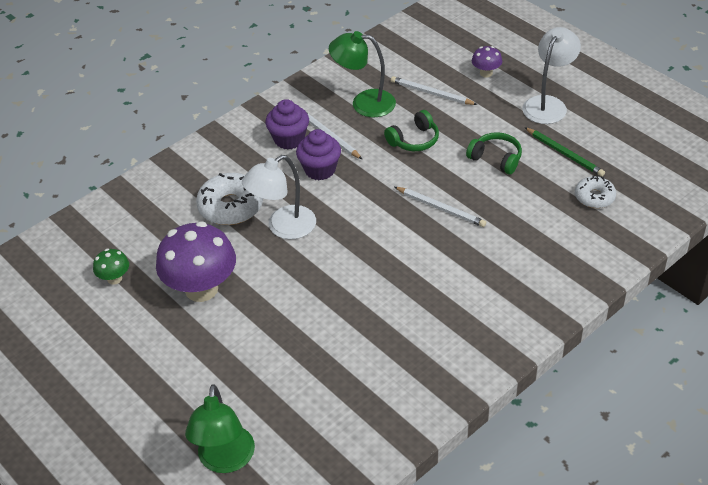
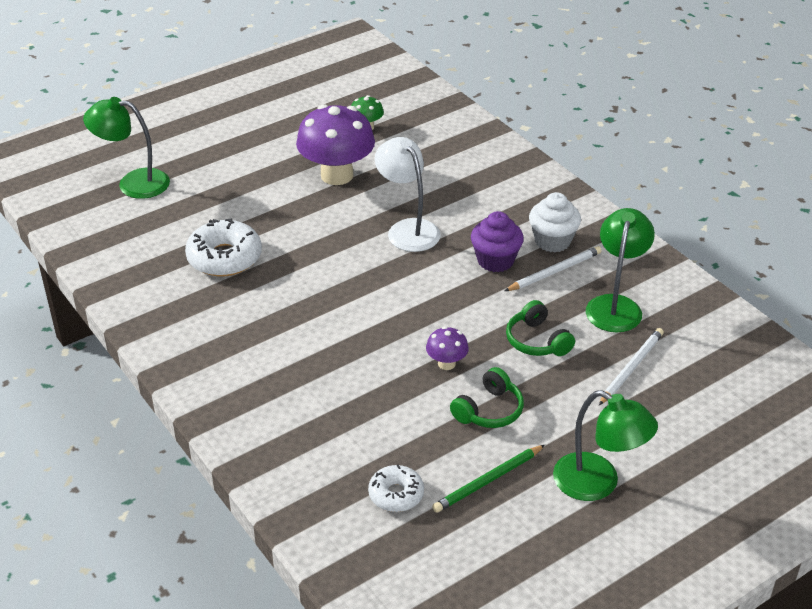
camera: 95 degrees right, 5 degrees down
white donut [196,173,263,225] -> white donut moved to [185,218,262,277]
purple cupcake [266,99,309,150] -> white cupcake [529,192,581,253]
white pencil [394,187,486,227] -> none
purple mushroom [472,46,502,77] -> purple mushroom moved to [426,326,469,370]
white lamp [523,27,581,124] -> green lamp [553,390,658,501]

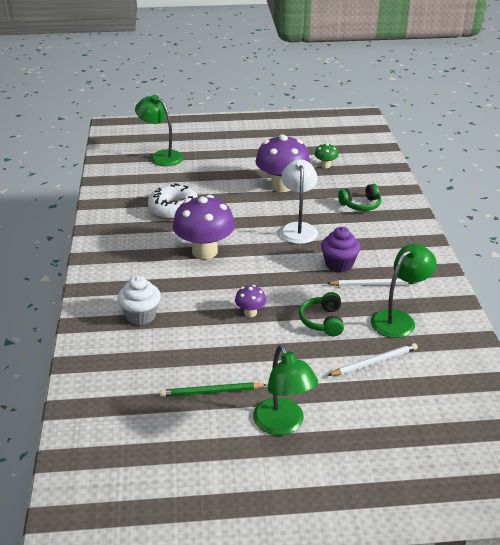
camera: 30 degrees right, 5 degrees down
white donut [368,465,424,512] -> none
green headphones [450,367,524,428] -> green headphones moved to [338,184,381,211]
white cupcake [529,192,581,253] -> white cupcake moved to [117,276,161,325]
none -> purple mushroom [173,195,235,259]

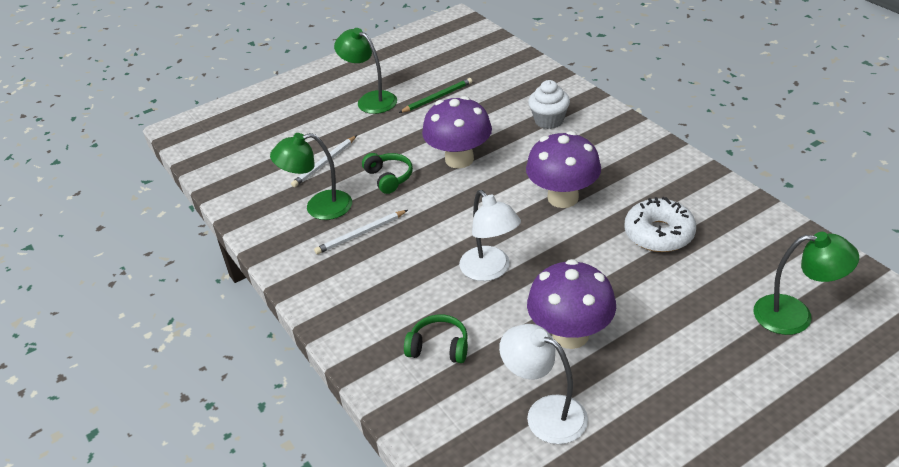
camera: 155 degrees right, 5 degrees up
purple mushroom [235,285,266,317] -> purple mushroom [422,96,492,168], size x2.17
green mushroom [314,143,339,168] -> white lamp [499,324,588,444]
purple cupcake [321,227,361,273] -> none
green headphones [338,184,381,211] -> green headphones turned 60 degrees clockwise [404,314,468,363]
green lamp [371,244,437,338] -> green lamp turned 60 degrees clockwise [270,133,352,220]

